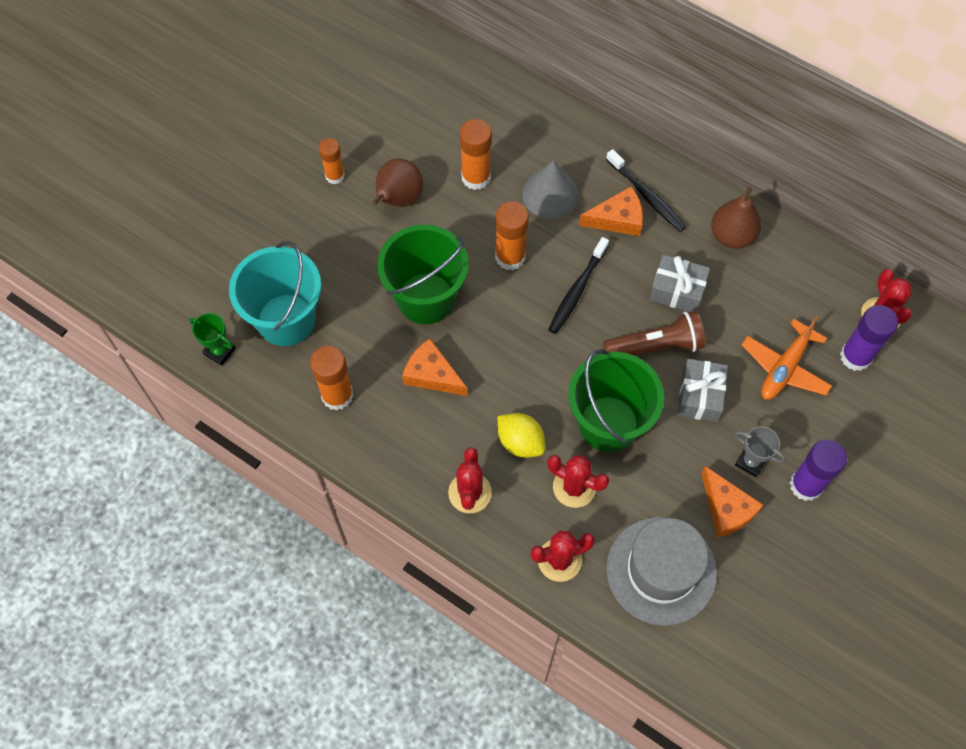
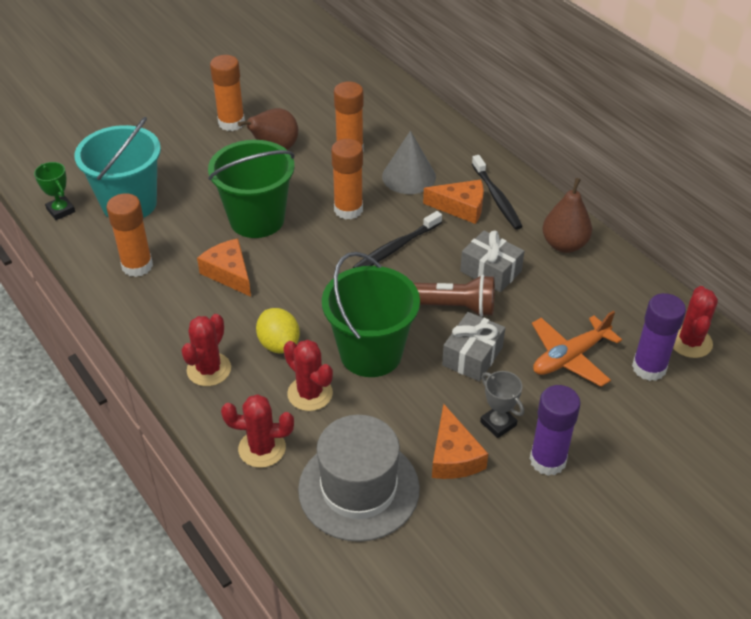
camera: 20 degrees right, 20 degrees down
orange glue stick [319,138,345,184] -> orange glue stick [210,55,245,131], size x1.52

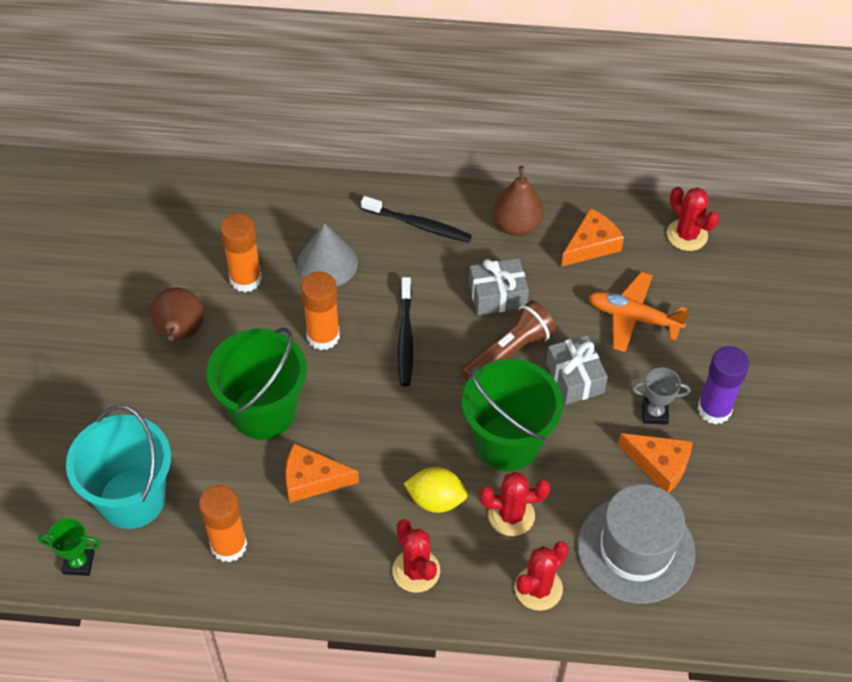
camera: 50 degrees left, 10 degrees up
orange glue stick [210,55,245,131] -> none
orange cheese [423,180,484,224] -> orange cheese moved to [561,208,624,267]
orange plane [532,310,622,387] -> orange plane turned 105 degrees clockwise [588,272,689,352]
purple glue stick [632,293,686,381] -> none

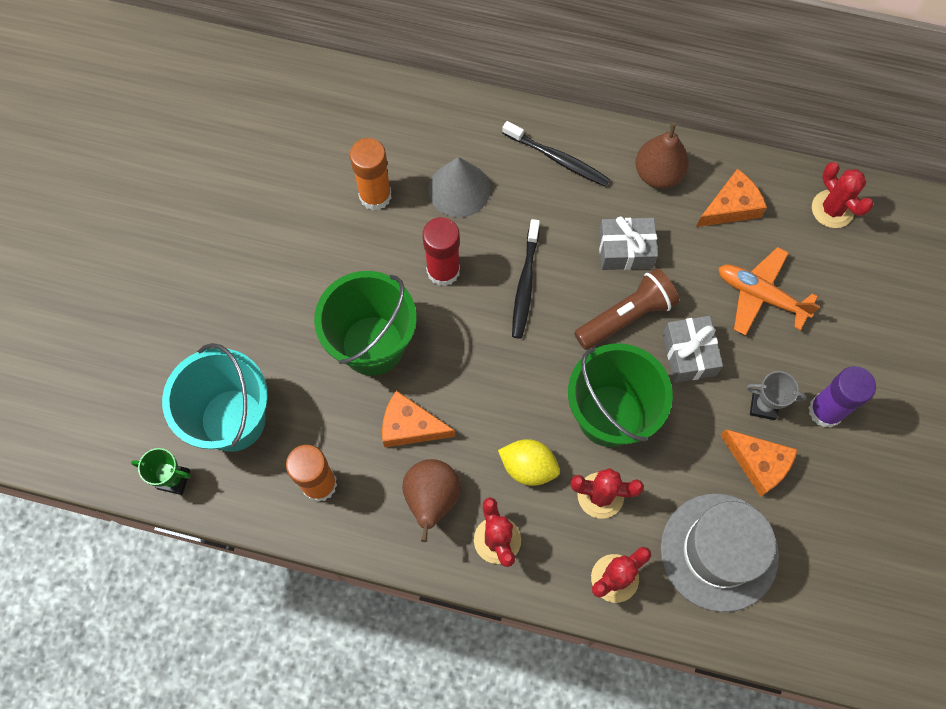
camera: 10 degrees right, 15 degrees up
brown pear [150,288,204,341] -> brown pear moved to [402,459,461,542]
orange glue stick [301,271,340,350] -> red glue stick [423,217,460,286]

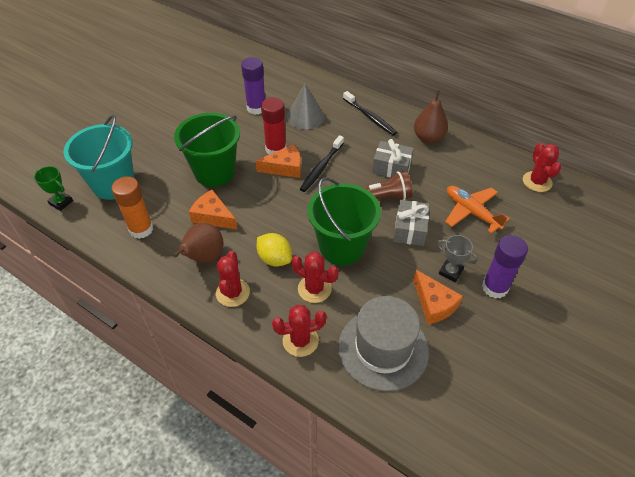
camera: 20 degrees right, 20 degrees down
orange glue stick [350,138,391,211] -> purple glue stick [241,57,265,115]
orange cheese [696,169,767,227] -> orange cheese moved to [256,144,301,178]

